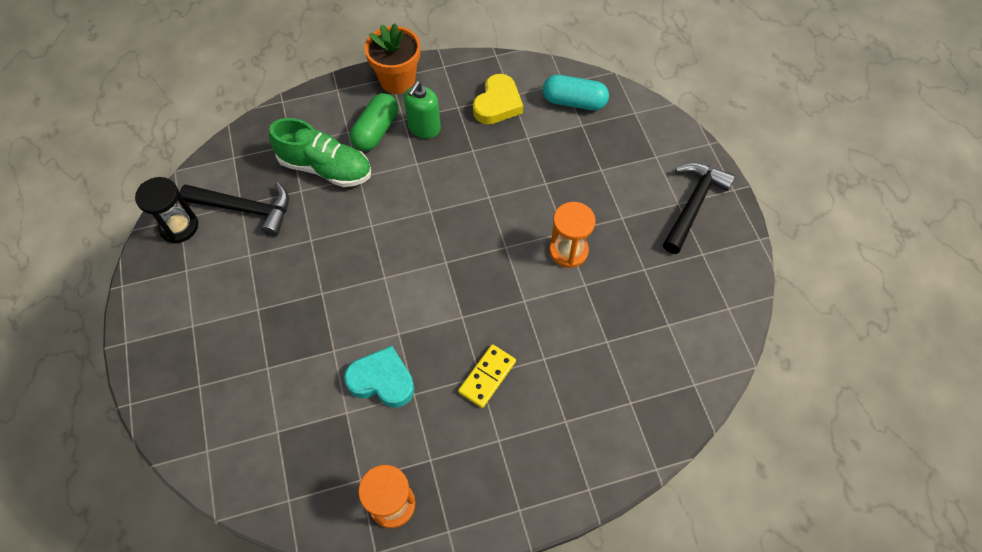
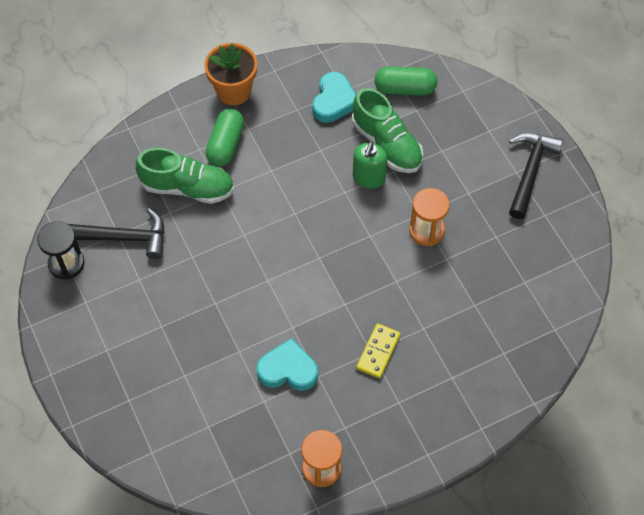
camera: 10 degrees left, 0 degrees up
green soap dispenser [404,81,441,138] -> green soap dispenser moved to [353,142,387,189]
yellow heart [473,74,523,124] -> turquoise heart [312,72,356,123]
turquoise capsule [543,75,609,111] -> green capsule [374,66,438,95]
none -> green shoe [352,88,423,173]

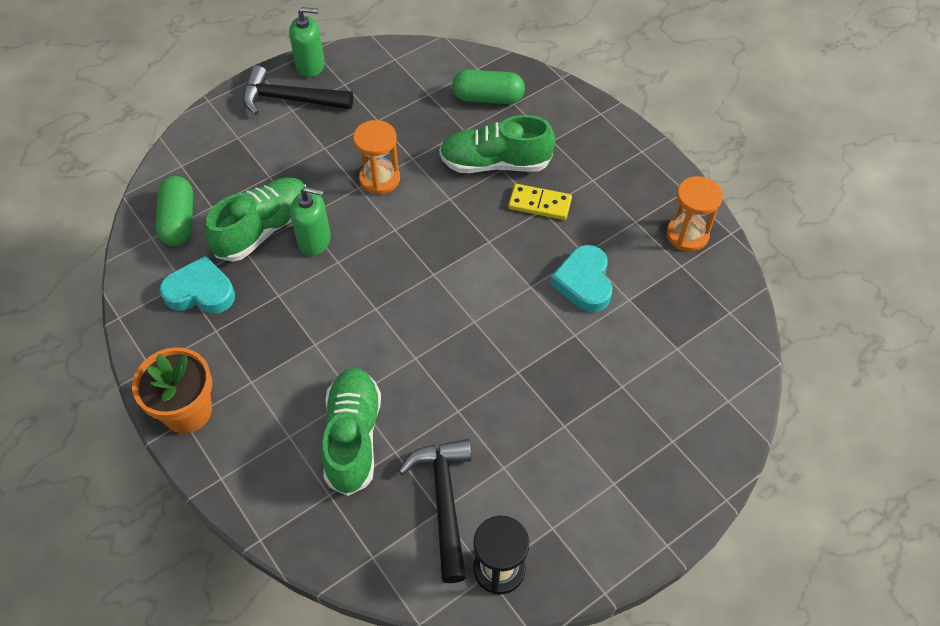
camera: 100 degrees left, 5 degrees down
green capsule [206,108,244,166] -> green capsule moved to [452,70,525,104]
none -> green soap dispenser [289,7,325,78]
none -> green shoe [439,115,555,173]

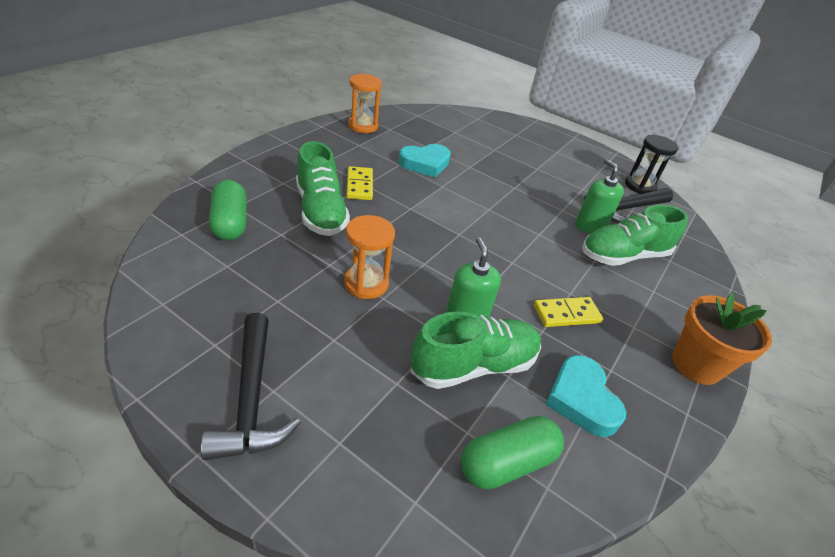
camera: 115 degrees left, 15 degrees down
green shoe [205,178,306,262] -> green shoe turned 135 degrees clockwise [411,312,541,389]
green soap dispenser [289,7,325,78] -> green soap dispenser moved to [575,159,624,234]
none -> yellow domino [534,297,603,327]

